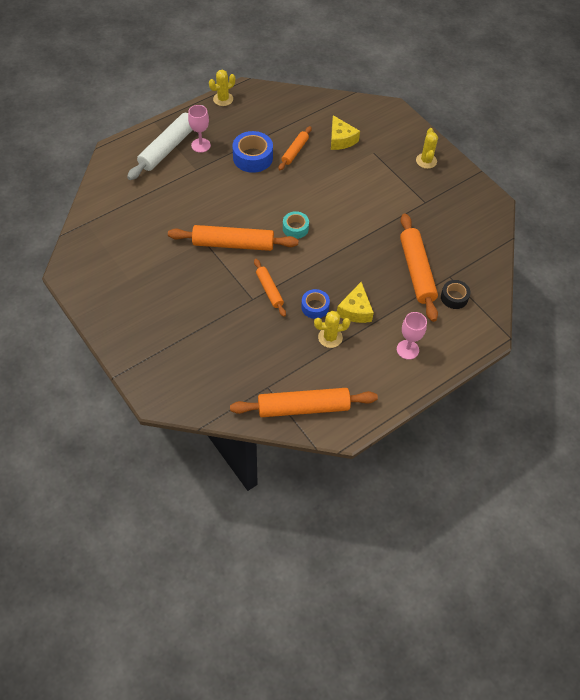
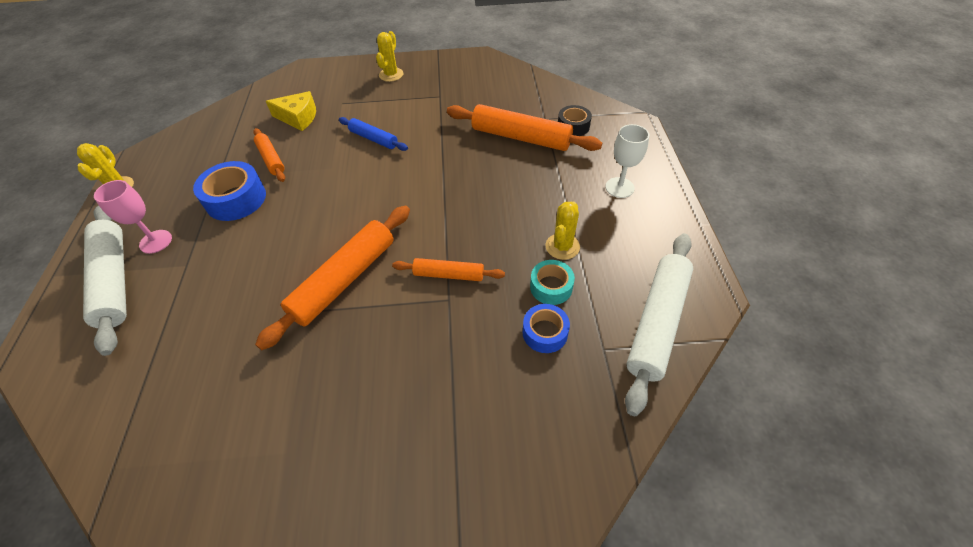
camera: 55 degrees left, 5 degrees down
orange rolling pin [230,388,378,417] -> white rolling pin [625,233,693,416]
turquoise tape [283,211,309,239] -> turquoise tape moved to [530,260,575,305]
blue tape [301,289,330,319] -> blue tape moved to [523,304,570,353]
yellow cheese [337,282,374,323] -> none
pink goblet [397,312,427,360] -> white goblet [605,124,649,198]
yellow cactus [416,128,438,169] -> yellow cactus turned 75 degrees clockwise [376,31,403,82]
none -> blue rolling pin [339,117,408,151]

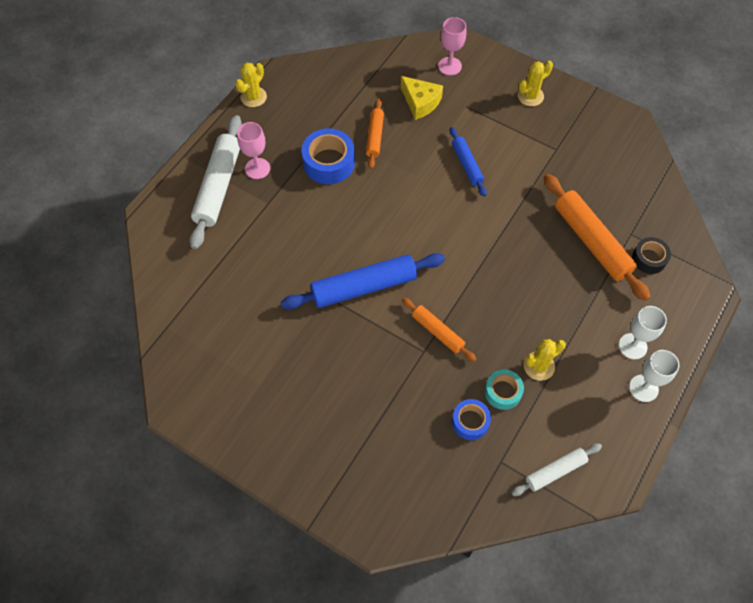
camera: 35 degrees right, 10 degrees up
orange rolling pin [255,205,410,350] -> blue rolling pin [280,253,445,310]
white rolling pin [625,233,693,416] -> white rolling pin [511,444,602,496], size x0.56
none -> pink goblet [438,17,467,75]
none -> white goblet [629,350,679,402]

